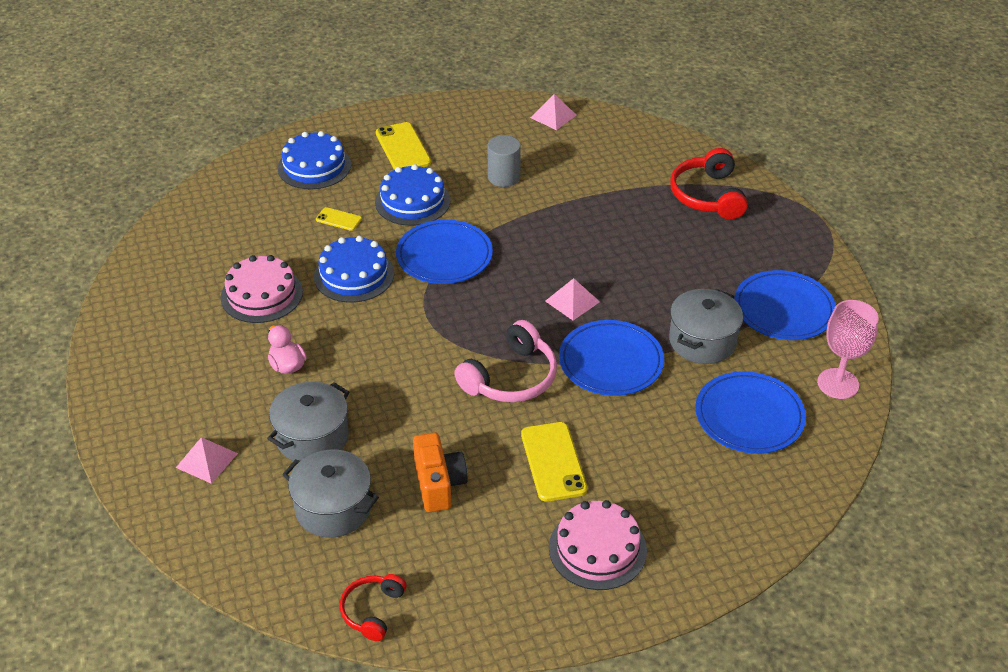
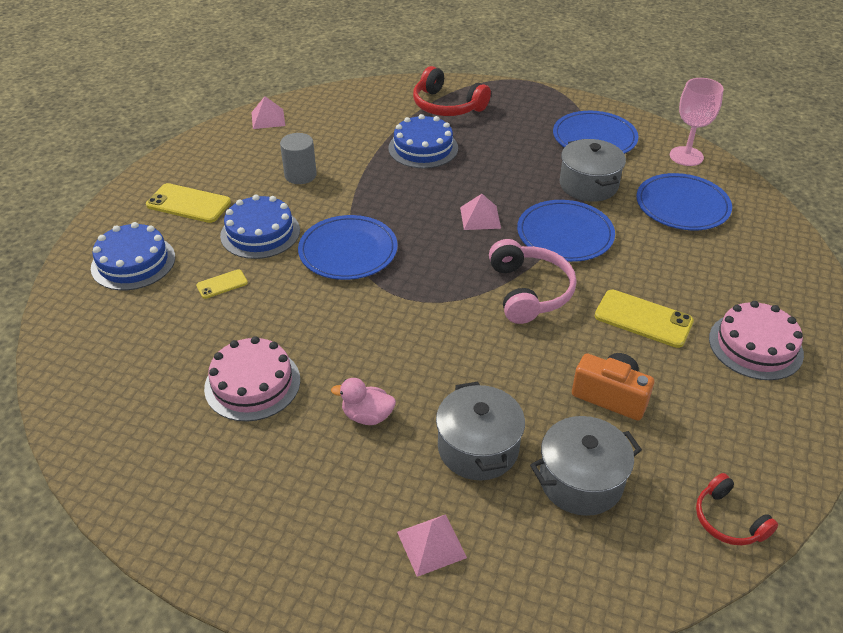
camera: 50 degrees left, 0 degrees up
blue cake [314,236,394,303] -> blue cake moved to [388,114,458,168]

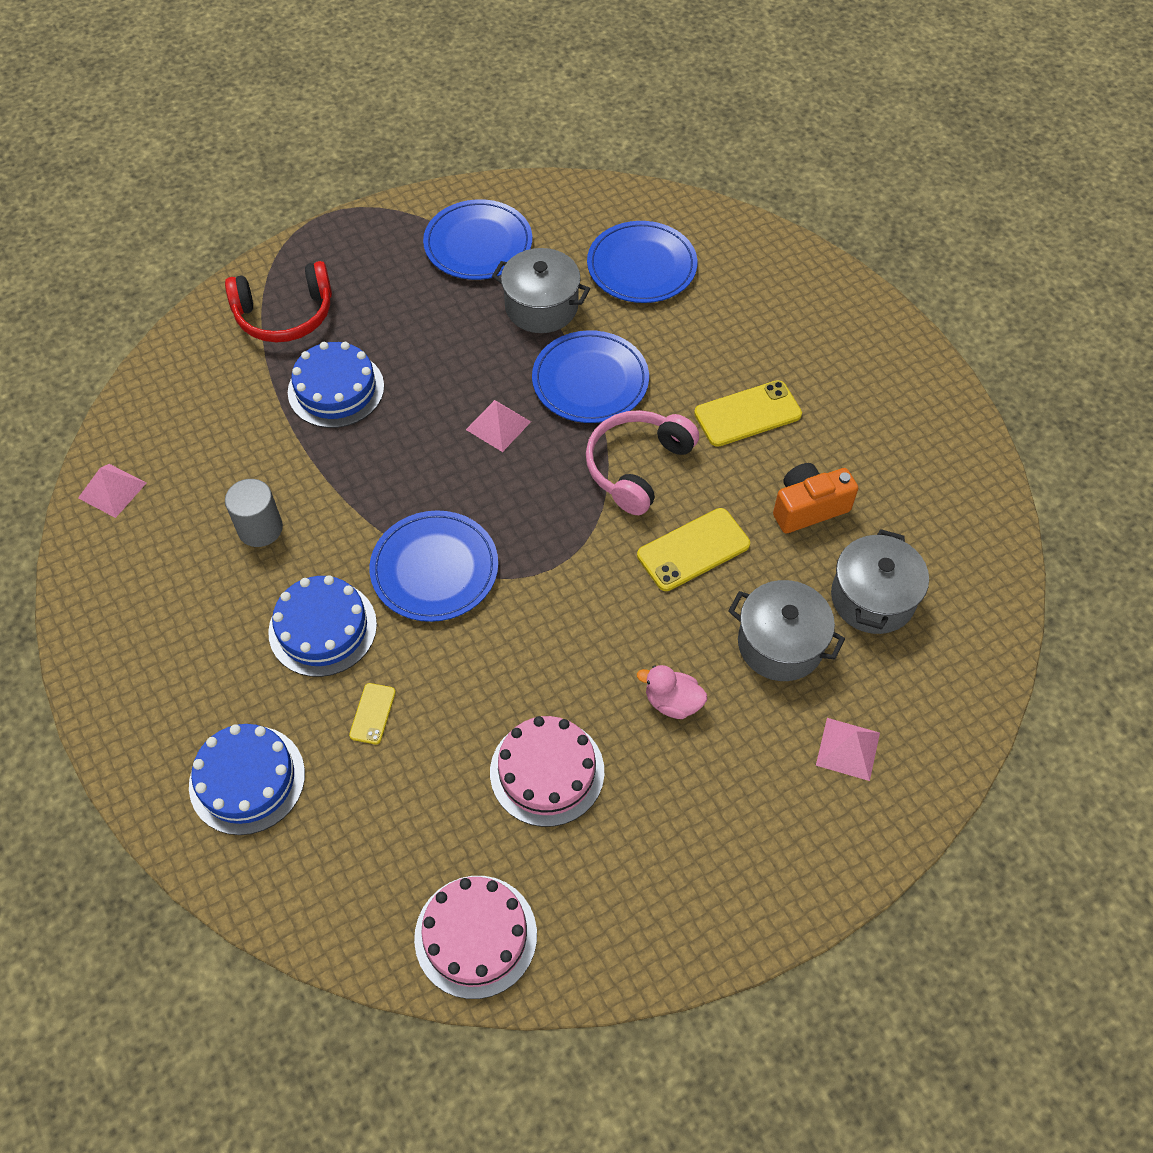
camera: 50 degrees left, 15 degrees up
yellow phone [146,183,231,223] -> yellow phone moved to [637,508,750,591]
pink duck [331,378,396,425] -> pink duck turned 60 degrees clockwise [637,665,707,719]
pink headphones [489,239,577,324] -> pink headphones turned 90 degrees counterclockwise [586,410,699,515]
pink goblet [670,78,724,166] -> none
red headphones [696,473,778,546] -> none
pink cake [709,301,804,380] -> pink cake moved to [414,876,537,999]

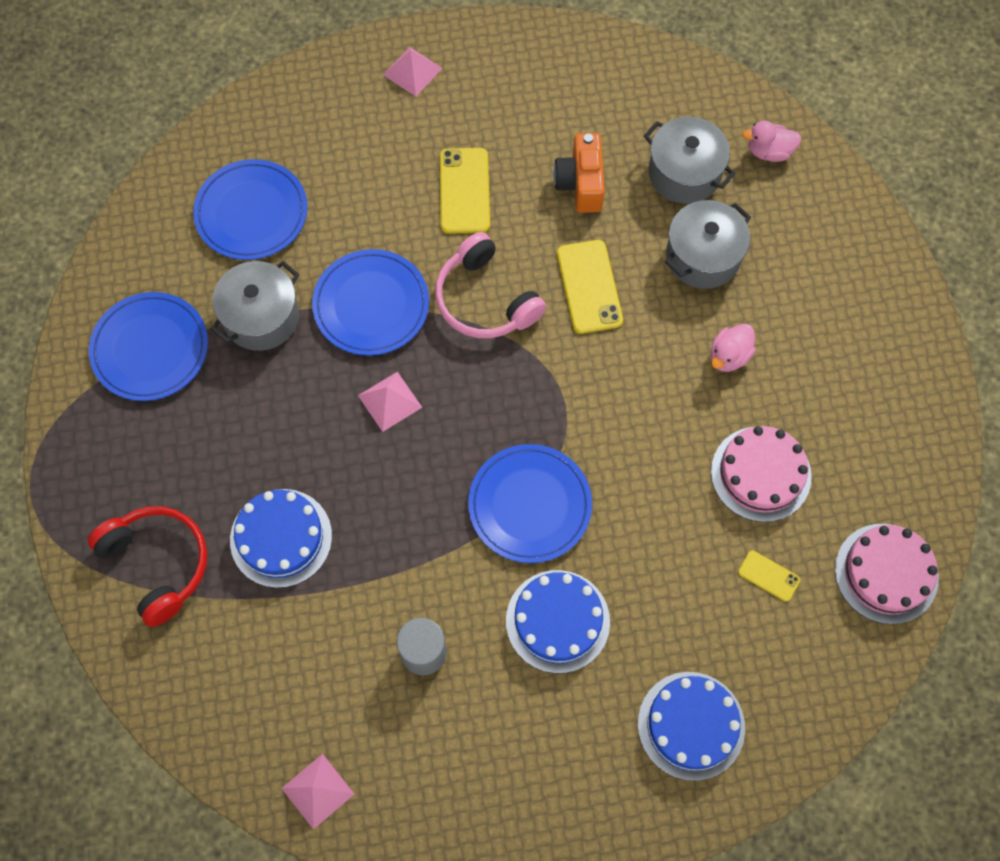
camera: 70 degrees left, 10 degrees up
red headphones [225,261,332,343] -> red headphones turned 45 degrees counterclockwise [87,506,207,627]
yellow phone [349,683,396,744] -> yellow phone moved to [738,551,800,602]
pink pyramid [816,718,880,781] -> pink pyramid moved to [383,47,442,97]
none -> pink duck [742,121,801,162]

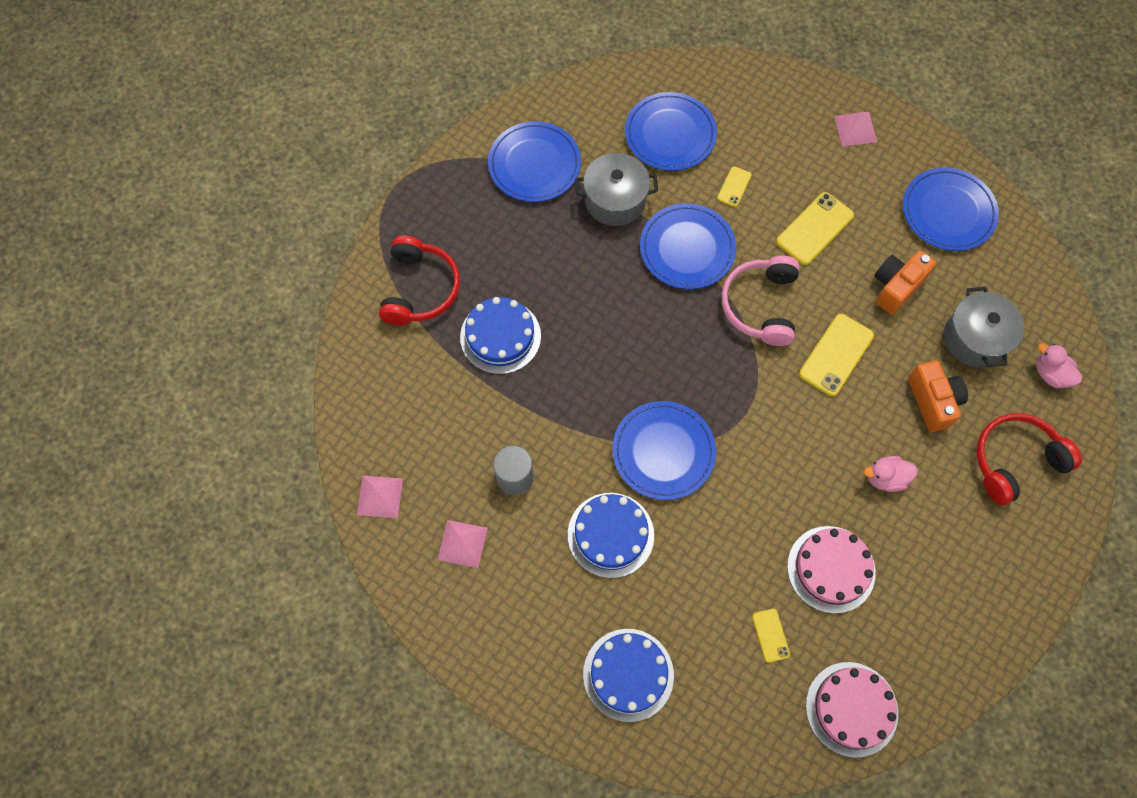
camera: 45 degrees right, 0 degrees up
pink pyramid [358,372,422,432] -> pink pyramid moved to [438,520,488,568]
grey pot [665,200,751,289] -> orange camera [908,360,968,432]
none -> yellow phone [717,166,752,207]
none -> blue plate [903,167,999,251]
none -> red headphones [976,413,1082,505]

